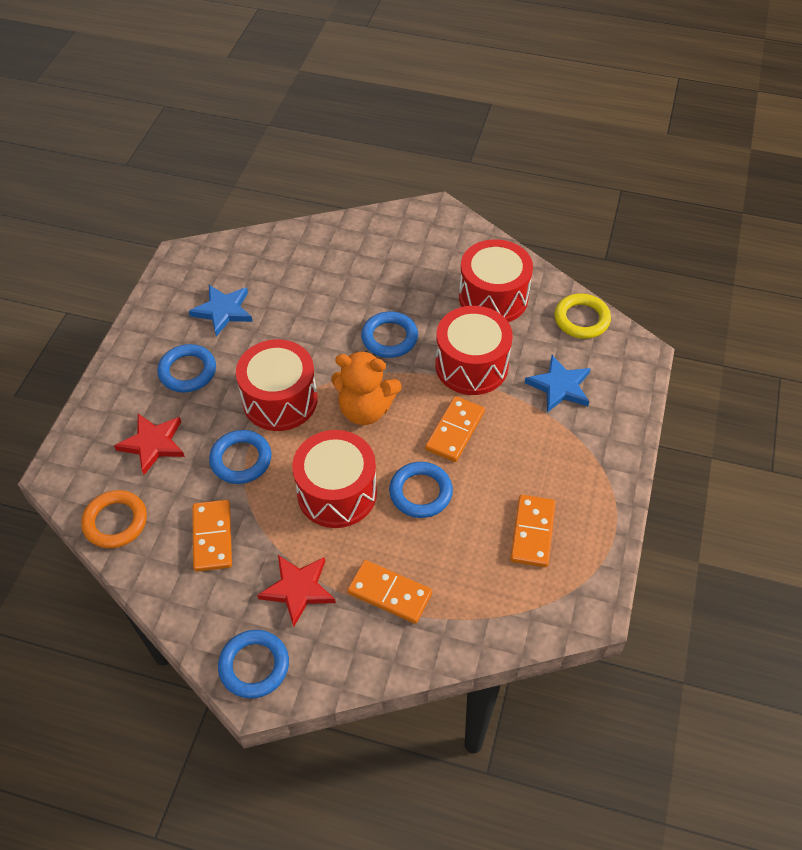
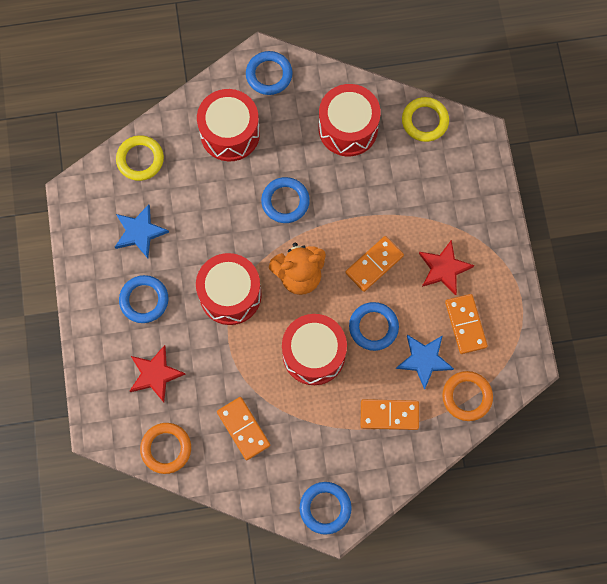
camera: 25 degrees left, 20 degrees up
blue ring [209,430,271,484] -> blue ring moved to [246,51,293,95]
red star [257,555,336,627] -> red star moved to [419,240,474,295]
orange domino [425,396,485,462] -> orange domino turned 45 degrees clockwise [345,236,404,292]
red drum [435,306,513,395] -> red drum moved to [197,89,260,161]
blue star [525,355,591,413] -> blue star moved to [396,335,454,390]
none -> yellow ring [116,135,164,181]
none -> orange ring [442,371,493,421]

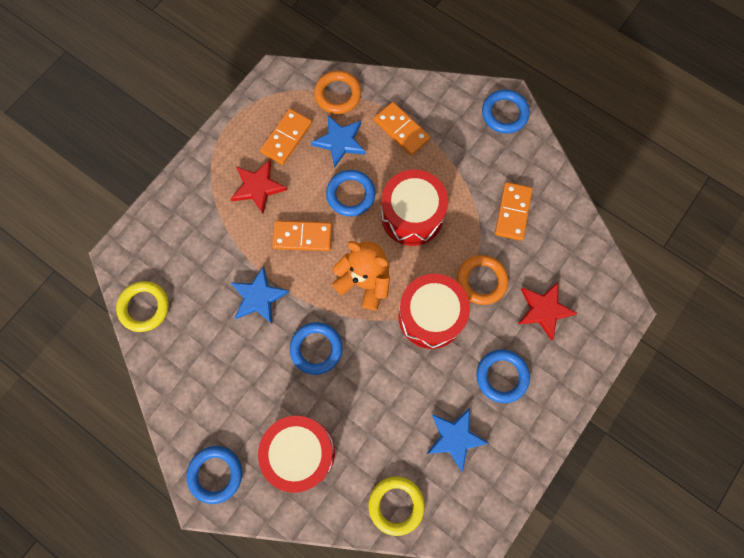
camera: 135 degrees left, 0 degrees up
orange ring [140,423,191,474] -> orange ring moved to [457,255,508,305]
red drum [318,84,381,156] -> none
none -> blue star [230,266,289,324]

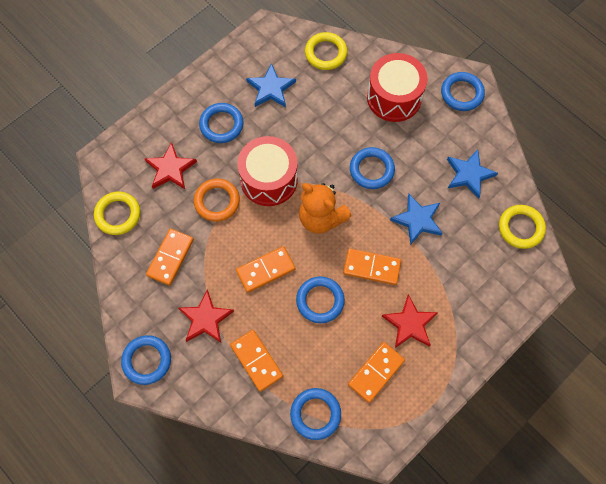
camera: 170 degrees left, 5 degrees down
blue star [311,116,366,168] -> blue star moved to [447,150,498,199]
orange ring [314,71,361,114] -> blue ring [290,388,341,440]
red drum [381,169,448,246] -> orange domino [236,246,296,293]
none -> yellow ring [94,192,140,235]
none -> red star [178,290,234,343]

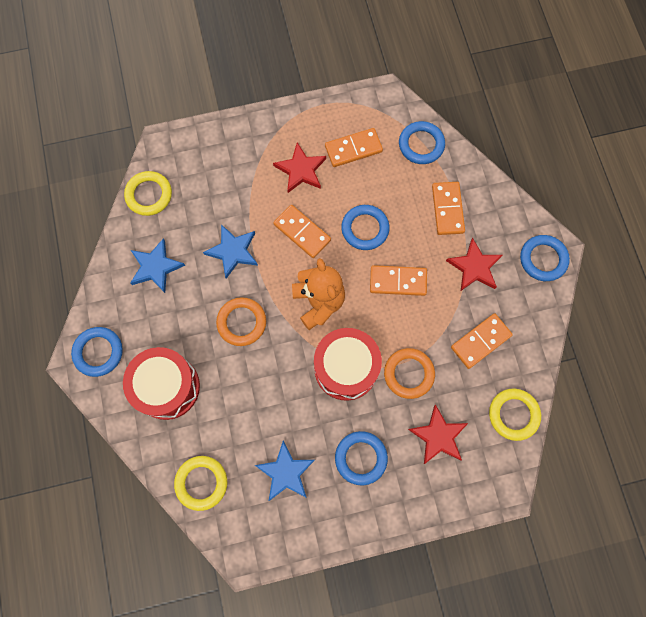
camera: 150 degrees left, 5 degrees up
blue ring [350,147,395,189] -> orange ring [216,297,266,346]

